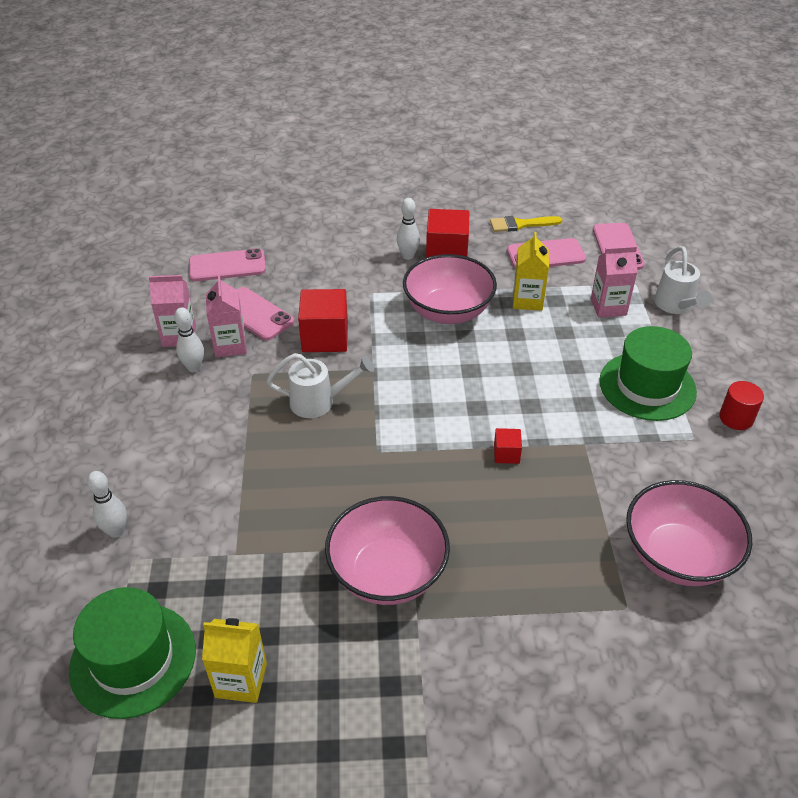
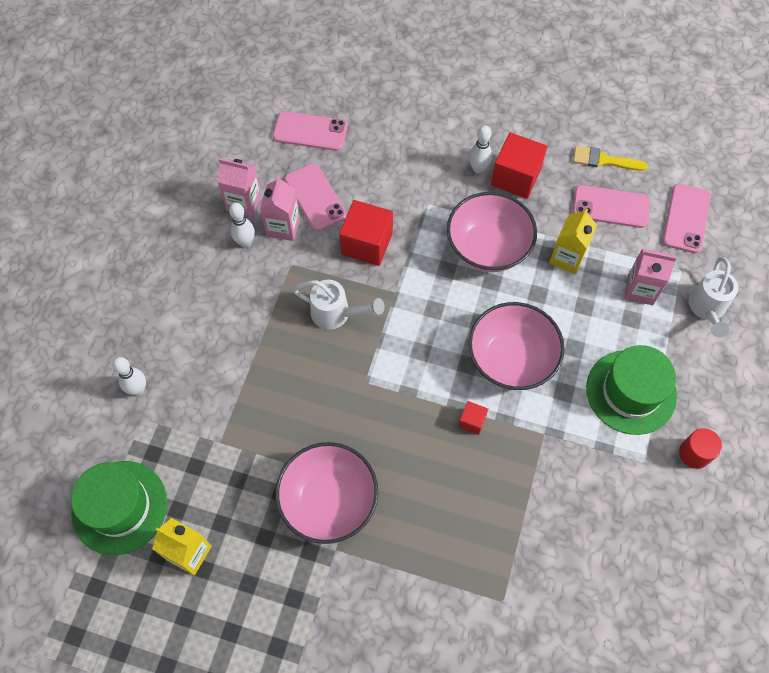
camera: 20 degrees right, 20 degrees up
pink bowl [626,480,752,586] -> pink bowl moved to [468,302,565,390]

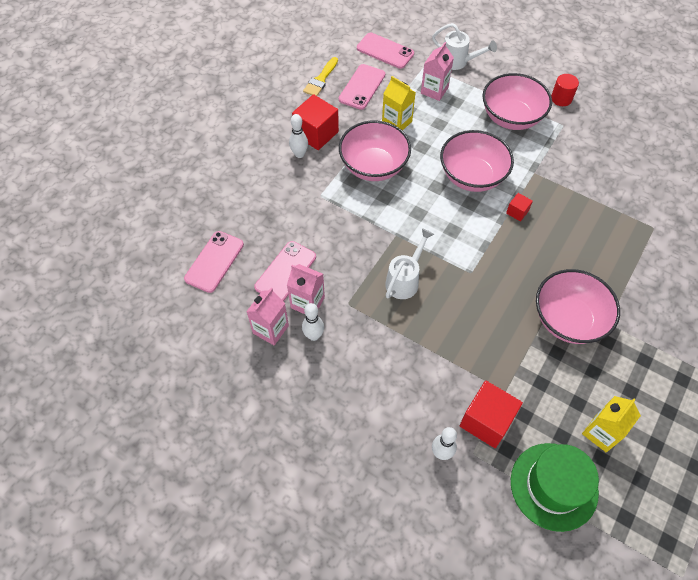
camera: 75 degrees left, 5 degrees down
pink phone [284,163,347,231] -> pink phone turned 45 degrees counterclockwise [254,241,316,301]
red cube [339,200,393,266] -> red cube moved to [460,380,523,448]
green hat [586,345,677,435] -> pink bowl [482,73,552,130]

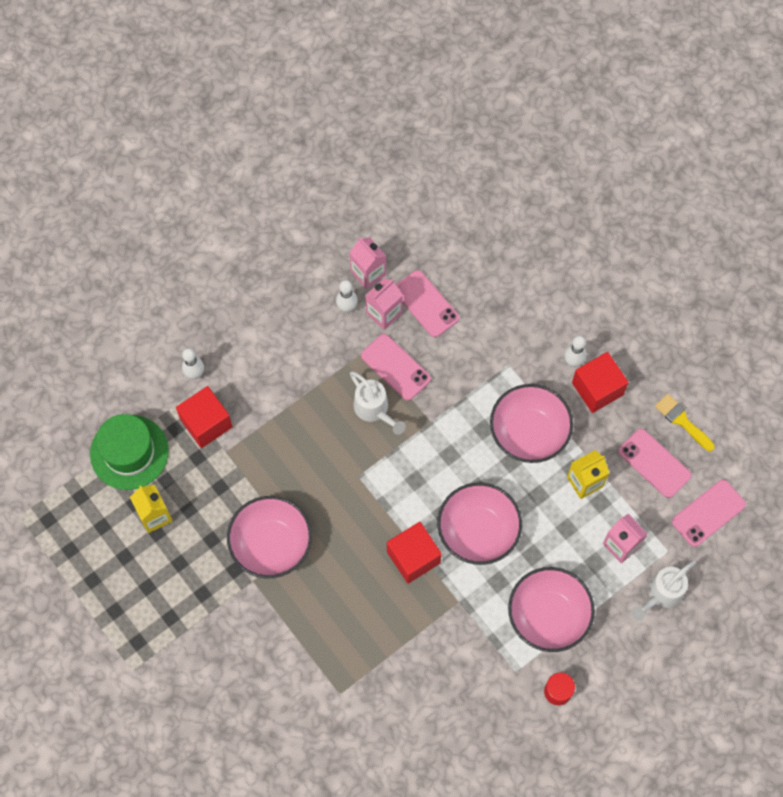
camera: 110 degrees right, 10 degrees up
pink phone [184,231,244,293] -> pink phone moved to [361,334,431,401]
red cube [506,193,533,222] -> red cube [387,522,442,583], size x2.03

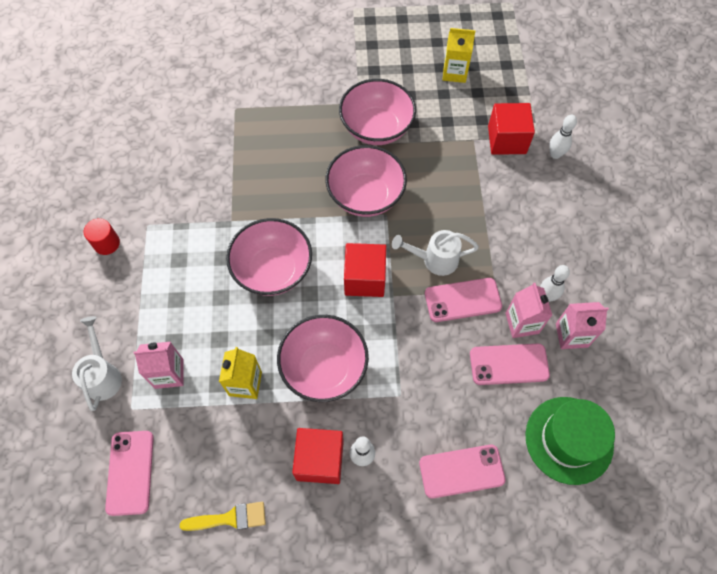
camera: 125 degrees right, 5 degrees down
green hat [90,414,169,490] -> green hat moved to [525,397,615,485]
red cube [387,522,442,583] -> red cube moved to [344,243,386,297]
pink bowl [508,567,595,652] -> pink bowl moved to [326,145,407,217]
pink phone [618,429,691,498] -> pink phone moved to [419,445,506,499]

